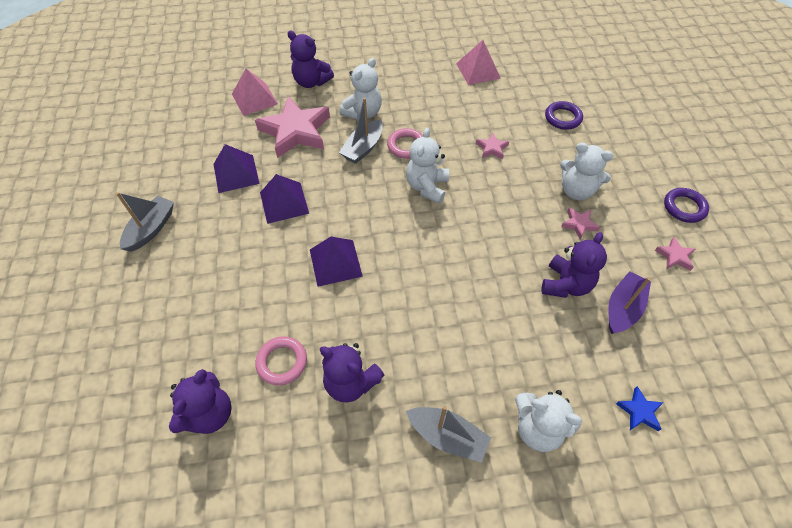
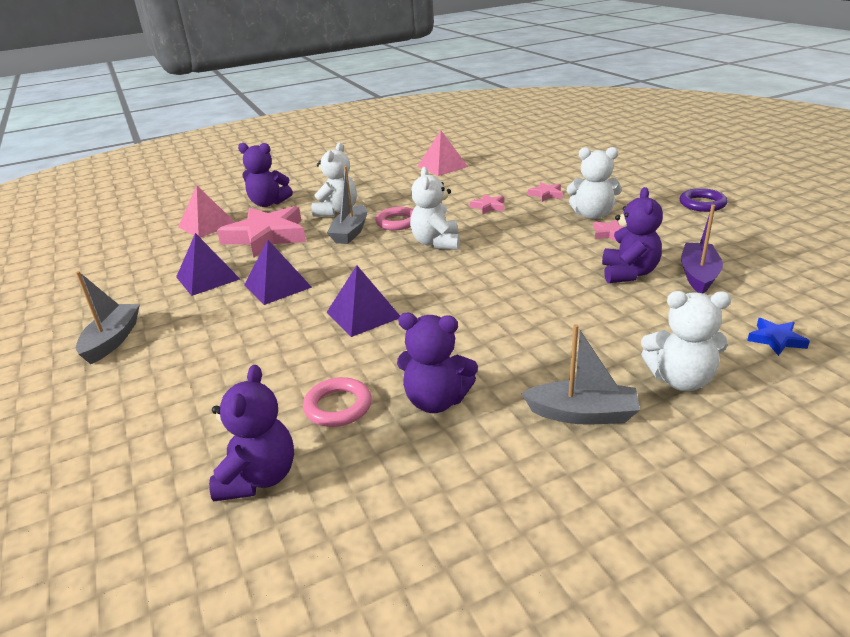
camera: 15 degrees left, 25 degrees down
purple ring [545,101,583,130] -> none
pink star [655,237,696,271] -> pink star moved to [528,182,563,202]

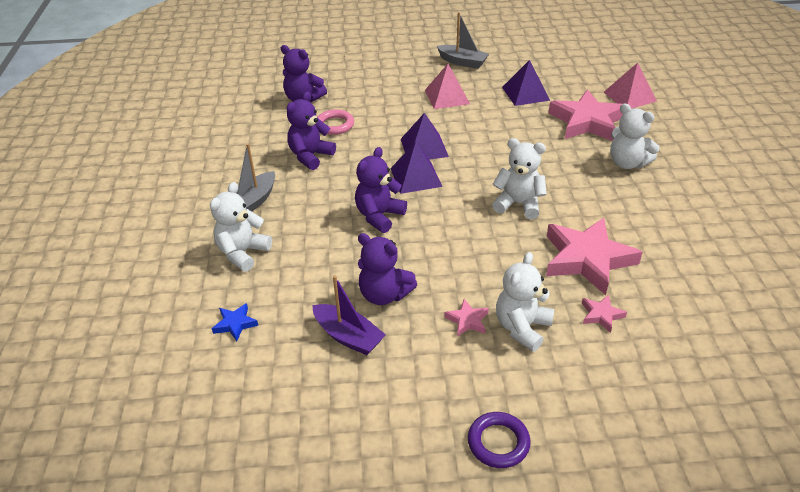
camera: 110 degrees right, 10 degrees up
purple teddy bear [238,143,293,207] -> purple teddy bear moved to [355,147,407,233]
purple pyramid [244,240,312,305] -> purple pyramid moved to [390,142,442,194]
grey boat [327,166,367,244] -> none
pink ring [375,207,413,230] -> none
pink pyramid [417,131,468,176] -> pink pyramid moved to [425,64,470,109]
pink star [470,194,504,215] -> pink star [546,218,643,295], size x2.31

